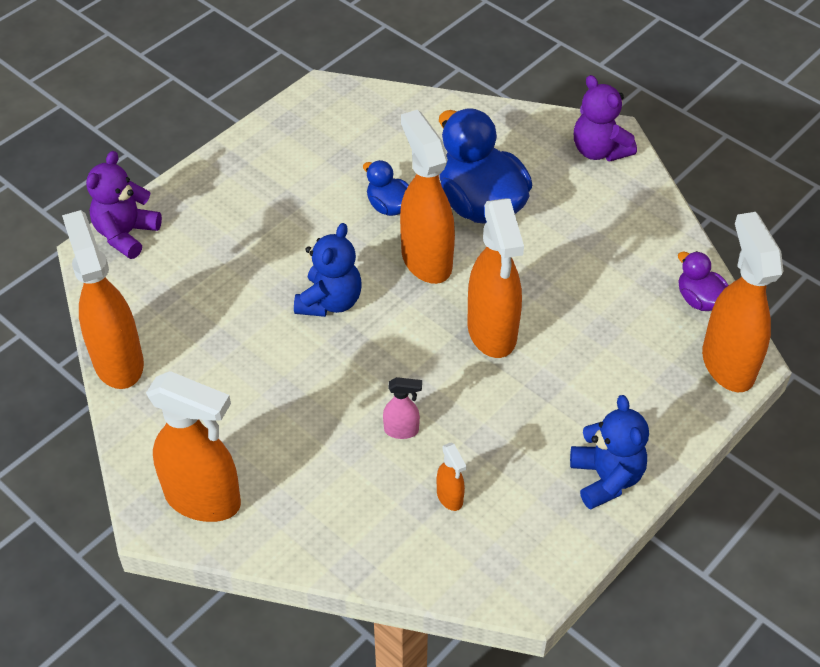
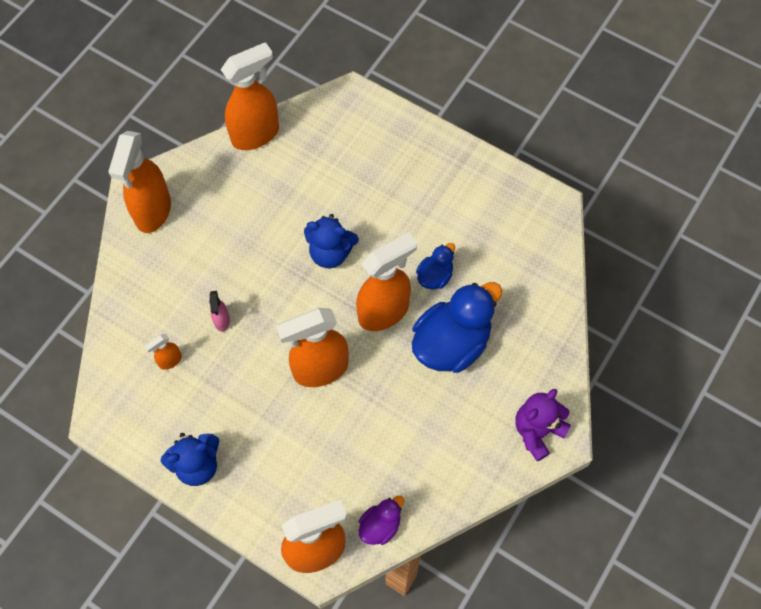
camera: 80 degrees right, 15 degrees up
purple teddy bear [86,151,162,259] -> none

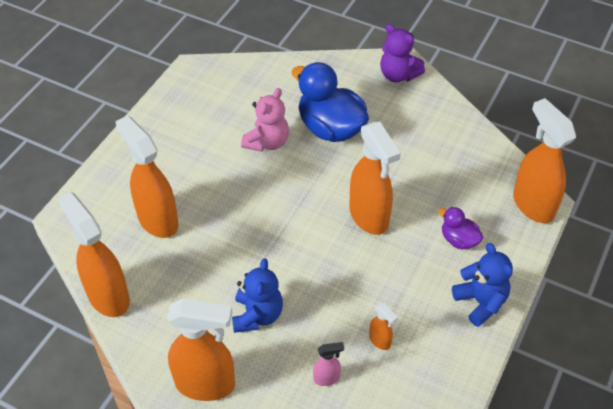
camera: 95 degrees left, 15 degrees down
pink spray bottle [209,291,230,332] -> pink spray bottle moved to [313,342,344,386]
blue teddy bear [304,214,359,268] -> blue teddy bear moved to [232,258,283,333]
orange spray bottle [356,233,417,331] -> orange spray bottle moved to [115,115,178,238]
purple duck [359,495,405,545] -> purple duck moved to [438,207,483,250]
blue duck [416,243,455,289] -> pink teddy bear [241,88,289,152]

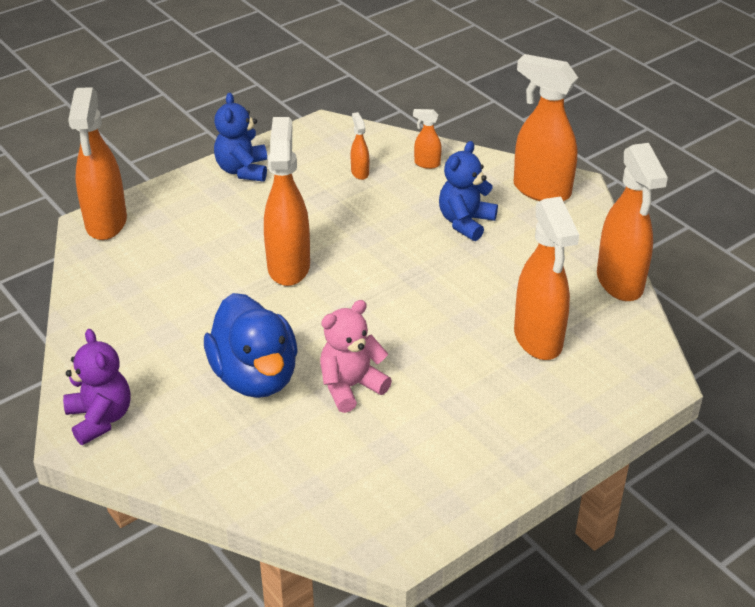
camera: 155 degrees left, 10 degrees down
pink spray bottle [313,342,344,386] -> orange spray bottle [413,109,442,169]
purple duck [438,207,483,250] -> none

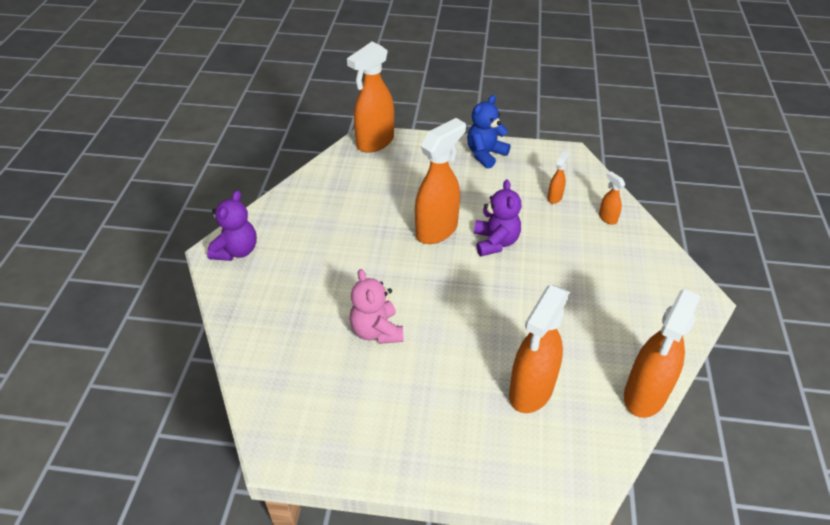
camera: 45 degrees right, 5 degrees up
blue duck [204,293,298,398] -> none
pink teddy bear [320,300,392,413] -> pink teddy bear turned 120 degrees counterclockwise [350,269,404,344]
blue teddy bear [439,141,498,241] -> none
orange spray bottle [514,54,578,201] -> none
none -> purple teddy bear [474,180,521,256]

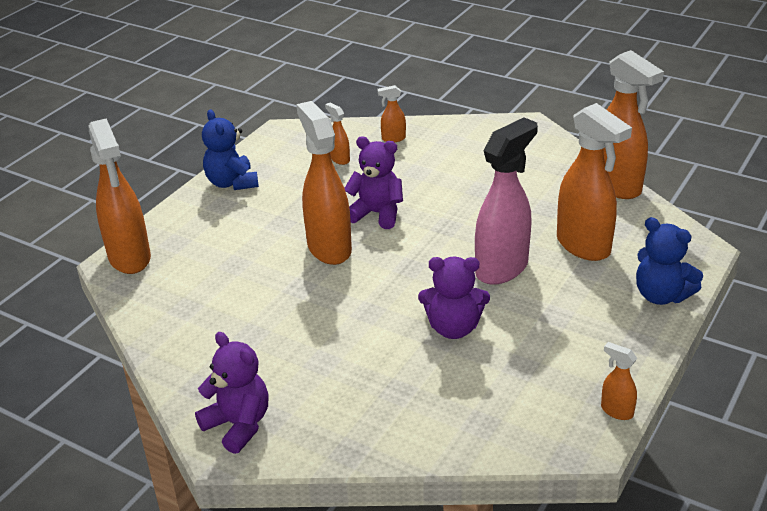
camera: 65 degrees left, 10 degrees down
pink teddy bear [350,269,404,344] -> purple teddy bear [418,257,490,339]
none -> pink spray bottle [475,118,538,285]
none -> orange spray bottle [601,342,637,420]
none -> blue teddy bear [636,217,703,305]

